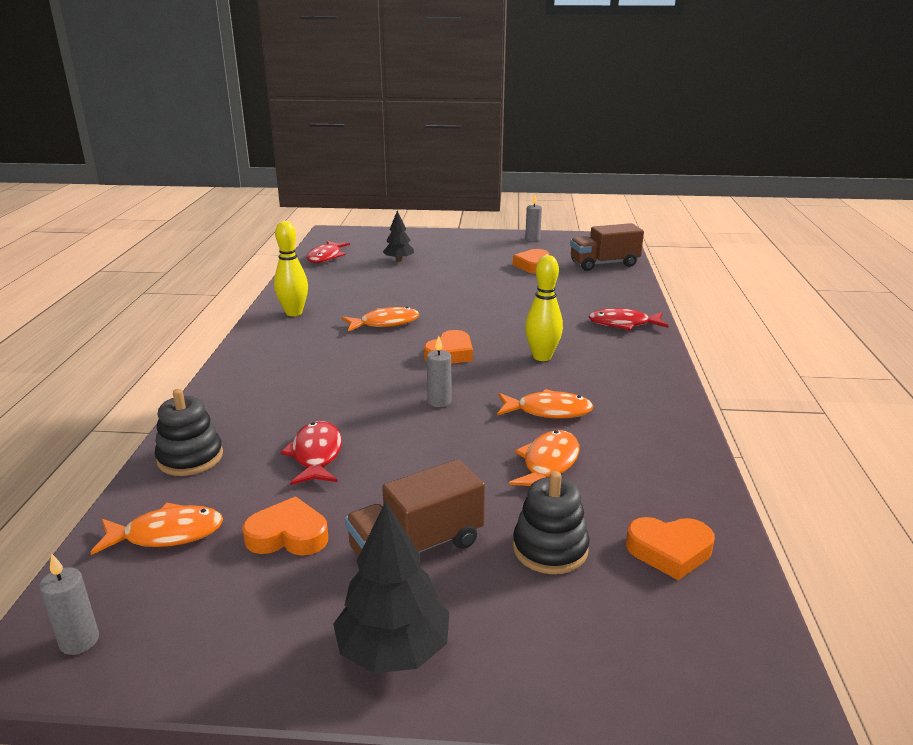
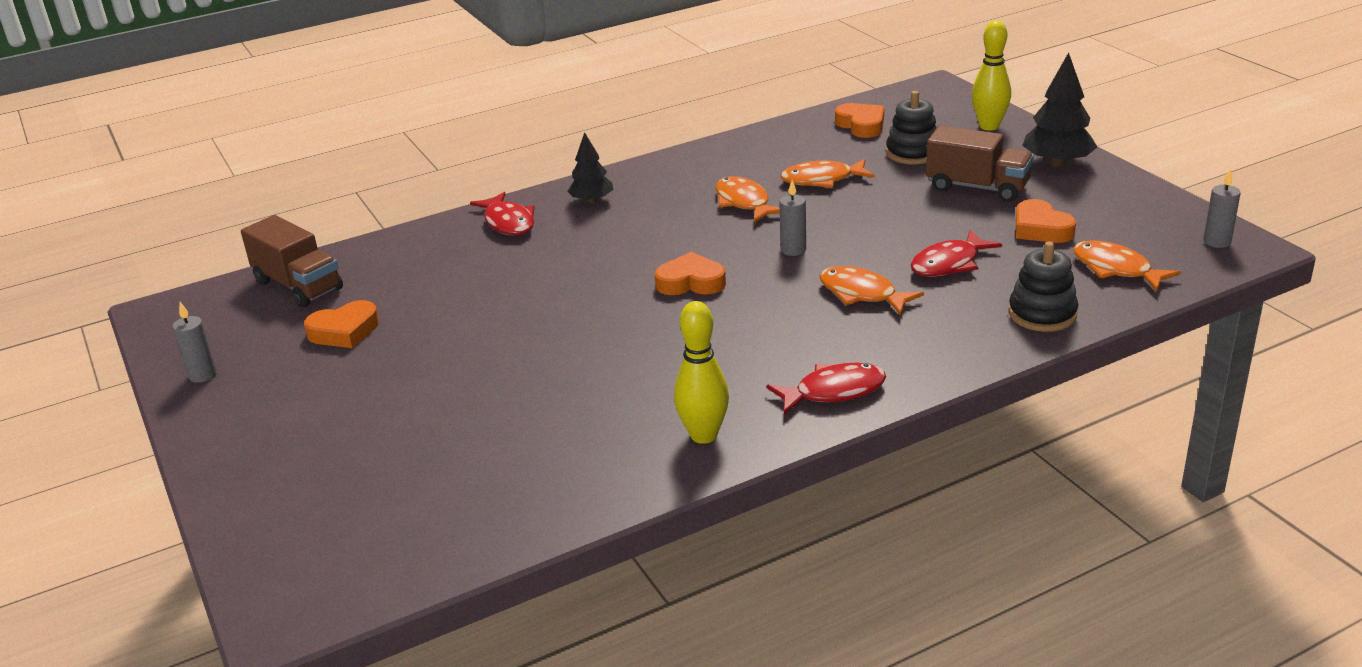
camera: 120 degrees left, 5 degrees up
red fish [306,241,350,263] -> red fish moved to [766,363,886,415]
orange fish [342,307,419,332] -> orange fish moved to [820,266,924,315]
black tree [383,211,414,262] -> black tree moved to [568,132,613,203]
yellow bowling pin [525,255,563,361] -> yellow bowling pin moved to [972,20,1011,131]

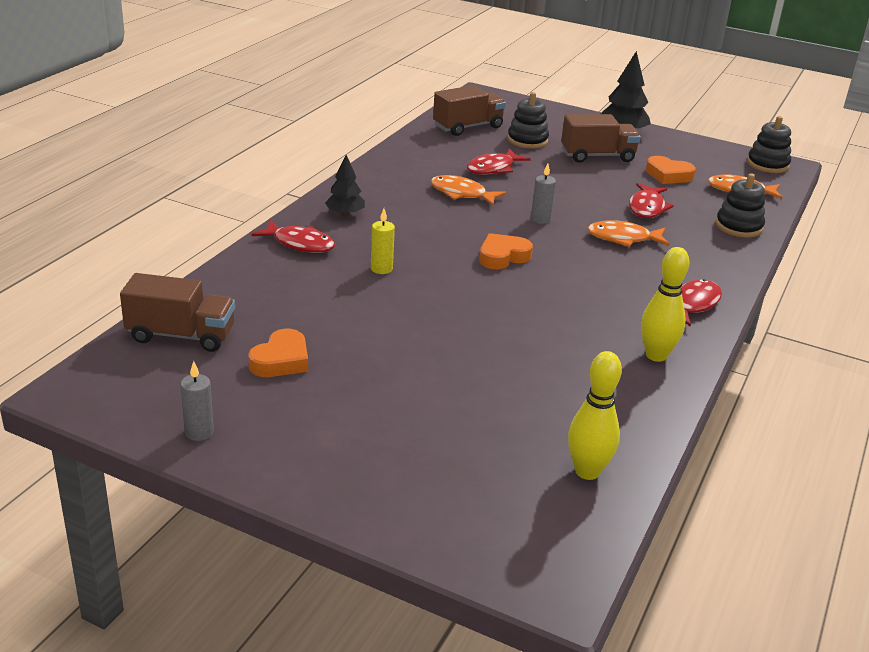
camera: 40 degrees left, 0 degrees up
orange fish [781,159,875,188] -> red fish [467,149,531,175]
orange heart [835,103,884,138] -> brown truck [433,85,506,136]
yellow bowling pin [972,20,1011,131] -> yellow bowling pin moved to [568,351,622,480]
grey candle [1203,170,1241,248] -> black stacking toy [747,116,791,173]
none -> yellow candle [371,209,395,274]

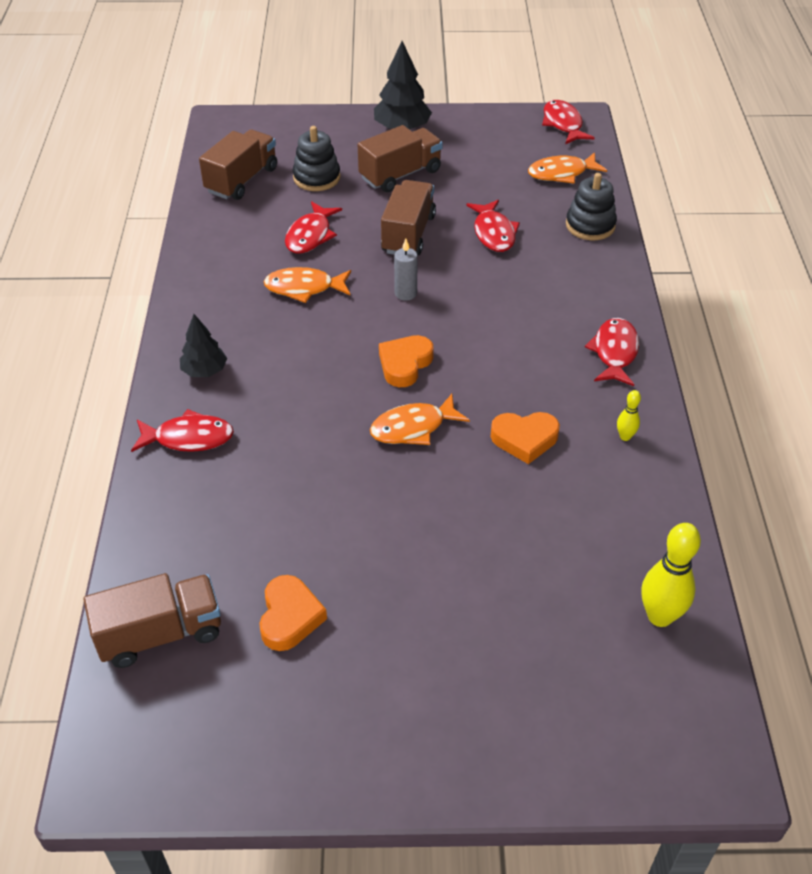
camera: 25 degrees left, 15 degrees up
grey candle [180,361,214,441] -> none
yellow candle [371,209,395,274] -> none
orange fish [587,220,669,247] -> orange fish moved to [370,394,470,445]
yellow bowling pin [641,247,690,362] -> yellow bowling pin [617,390,641,441], size x0.51
orange heart [646,156,696,184] -> orange heart moved to [491,412,560,464]
black stacking toy [747,116,791,173] -> red fish [542,100,595,144]
none -> brown truck [381,180,436,255]

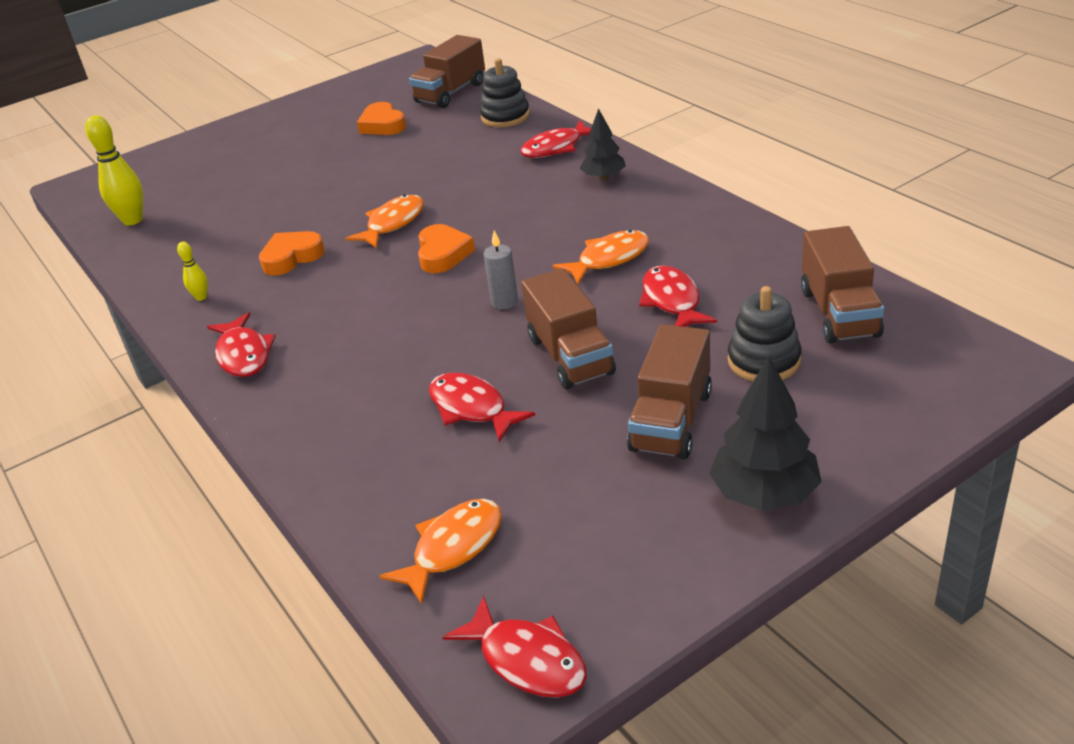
camera: 150 degrees right, 10 degrees down
black stacking toy [566,173,617,240] -> black stacking toy moved to [480,59,530,127]

